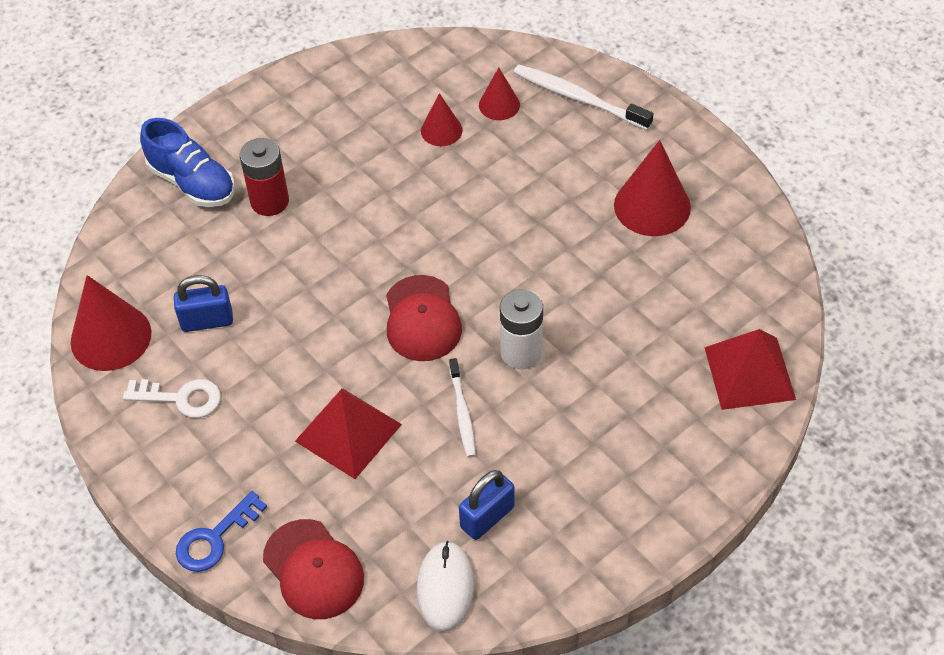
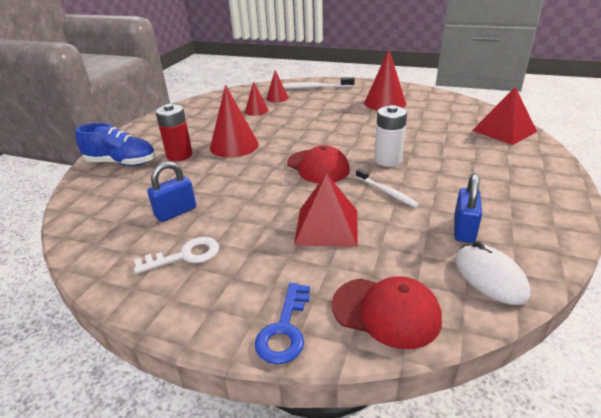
camera: 30 degrees left, 20 degrees down
red cone [71,275,151,371] -> red cone moved to [210,85,259,158]

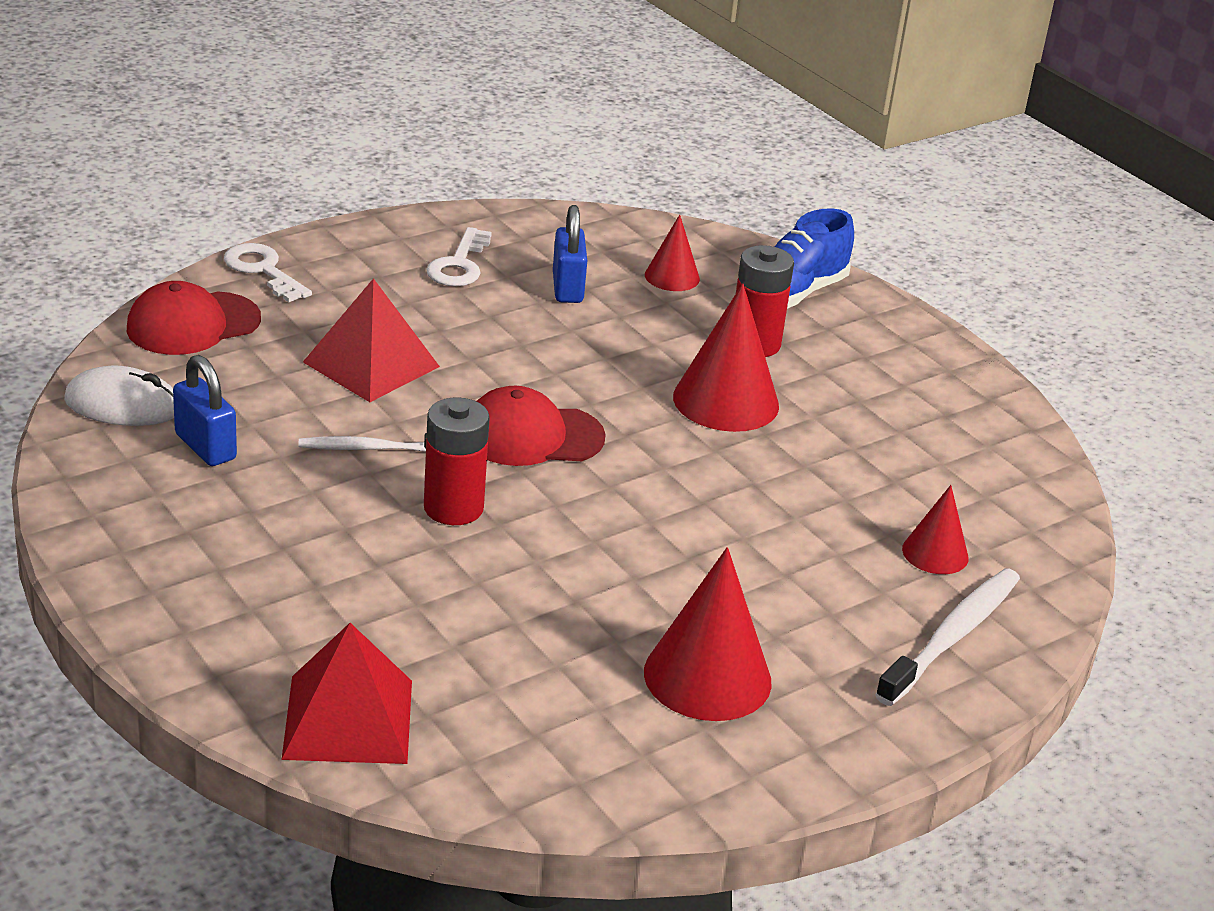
camera: 120 degrees right, 0 degrees up
red cone [245,81,269,116] -> red cone moved to [645,215,700,291]
blue key [255,283,310,364] -> white key [224,243,312,302]
white battery [375,105,407,167] -> red battery [424,397,490,525]

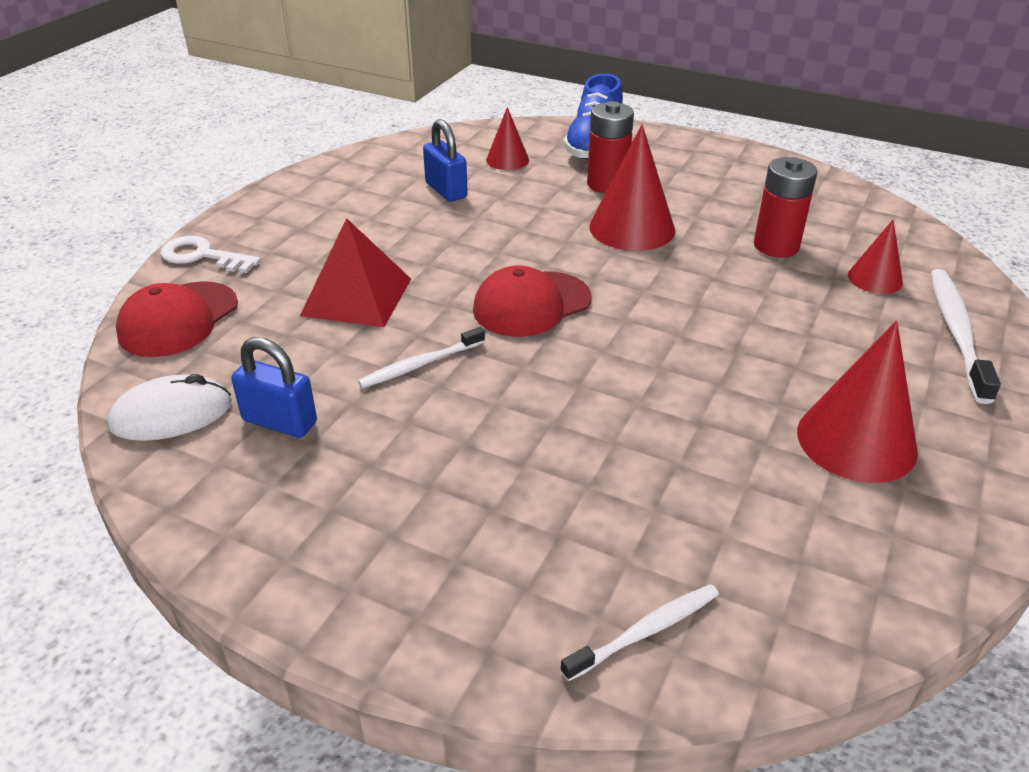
camera: 25 degrees left, 5 degrees up
red pyramid [281,623,412,764] -> white toothbrush [560,584,719,681]
red battery [424,397,490,525] -> red battery moved to [754,157,818,257]
white key [426,227,492,286] -> none

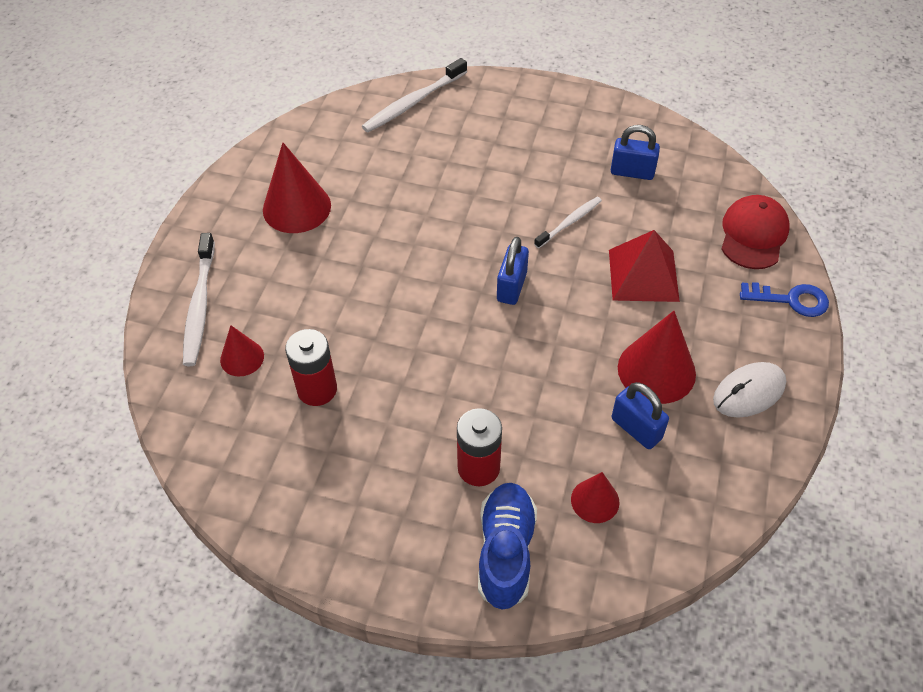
camera: 170 degrees right, 15 degrees up
white mouse [107,374,232,441] -> white mouse moved to [713,362,786,418]
white key [160,236,261,273] -> blue key [740,282,829,317]
red cap [473,265,592,337] -> blue padlock [497,237,529,305]
white toothbrush [560,584,719,681] -> white toothbrush [362,58,467,132], size x1.60
red cone [589,124,675,251] -> red cone moved to [618,311,696,404]

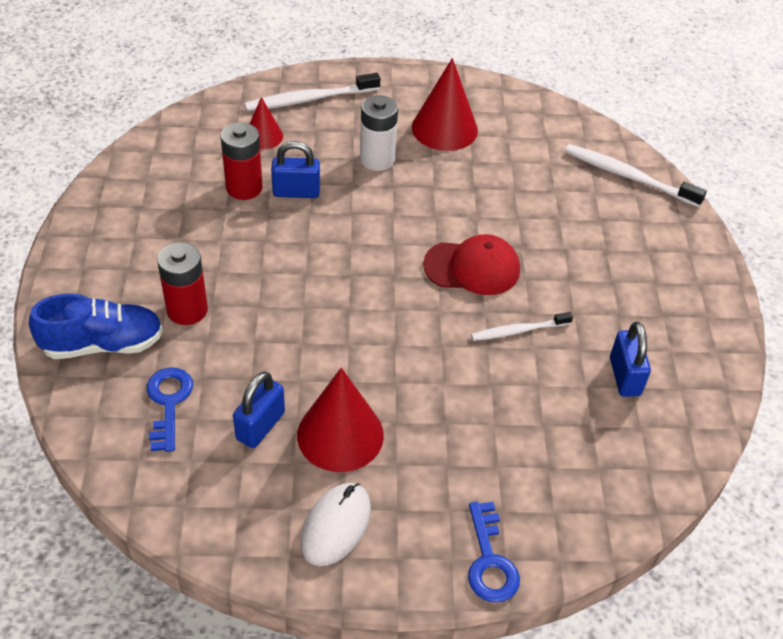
camera: 70 degrees right, 5 degrees down
blue padlock [497,237,529,305] -> blue padlock moved to [271,141,320,198]
white toothbrush [534,197,602,248] -> white toothbrush turned 135 degrees clockwise [471,312,573,341]
red cone [571,472,619,523] -> blue key [147,367,193,452]
red pyramid [609,230,680,302] -> none
white mouse [713,362,786,418] -> white mouse turned 75 degrees clockwise [300,483,371,566]
red cap [721,195,790,269] -> red cap moved to [423,234,520,295]
none -> white battery [360,95,398,171]

